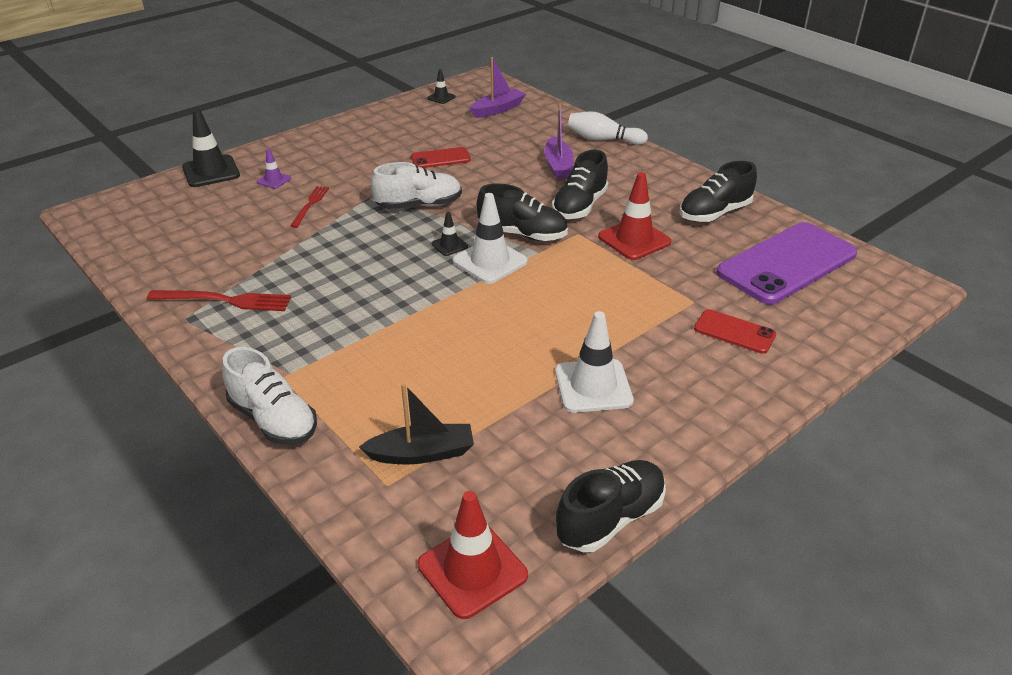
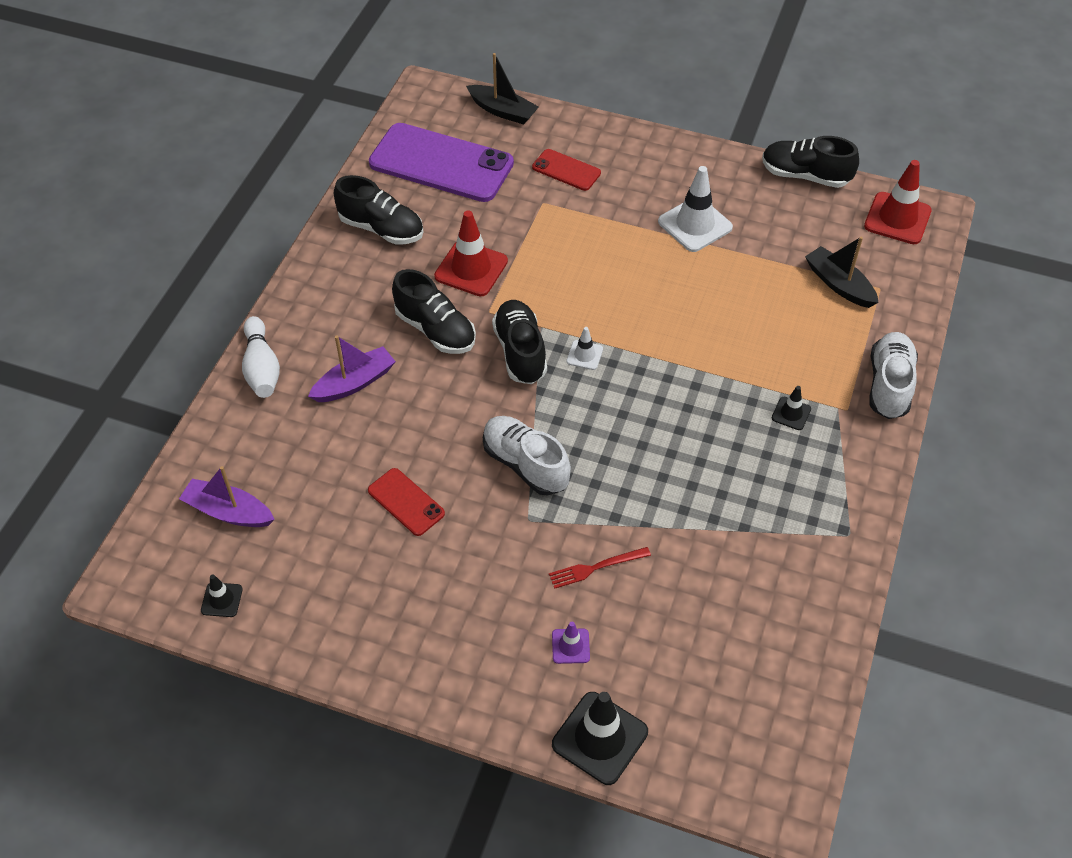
camera: 120 degrees left, 15 degrees up
red fork [147,290,291,311] -> none
black traffic cone [431,212,468,256] -> black traffic cone moved to [772,386,811,430]
white traffic cone [453,193,528,284] -> white traffic cone [566,327,603,370], size x0.51
black shoe [552,150,608,219] -> black shoe turned 45 degrees clockwise [392,269,476,354]
red phone [694,309,776,354] -> red phone turned 60 degrees counterclockwise [532,149,601,191]
none -> black boat [466,53,539,124]

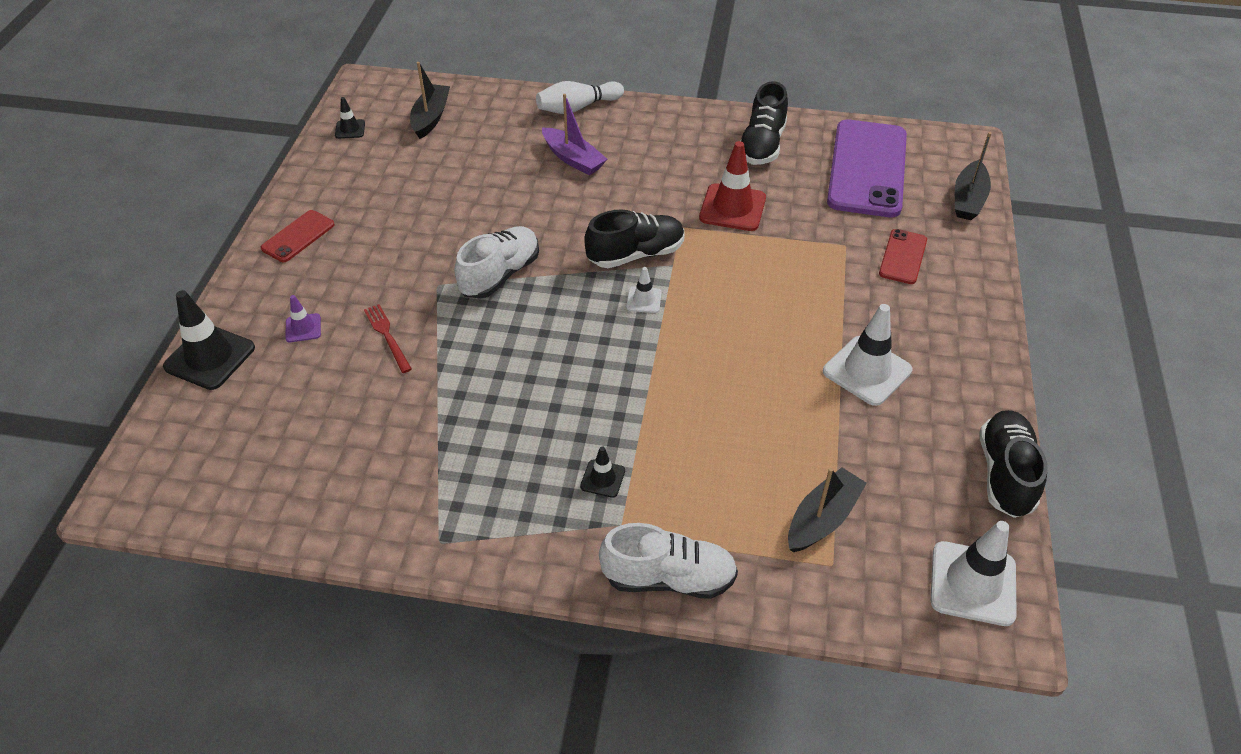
camera: 80 degrees right, 5 degrees down
purple boat [179,466,275,527] -> black boat [410,62,450,139]
red phone [368,468,445,536] -> red phone moved to [261,210,335,262]
black shoe [392,269,476,354] -> none
red traffic cone [864,160,932,244] -> white traffic cone [931,521,1017,626]

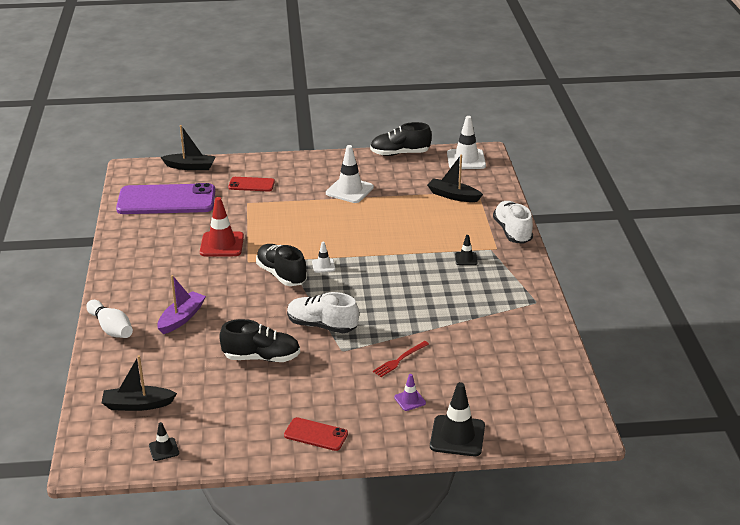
camera: 105 degrees left, 15 degrees down
black shoe [740,81,788,165] -> black shoe moved to [219,319,300,362]

